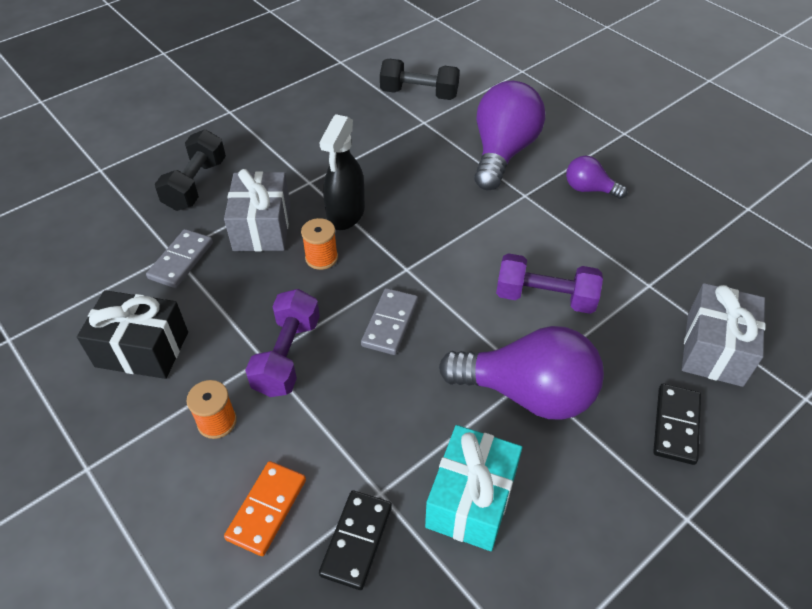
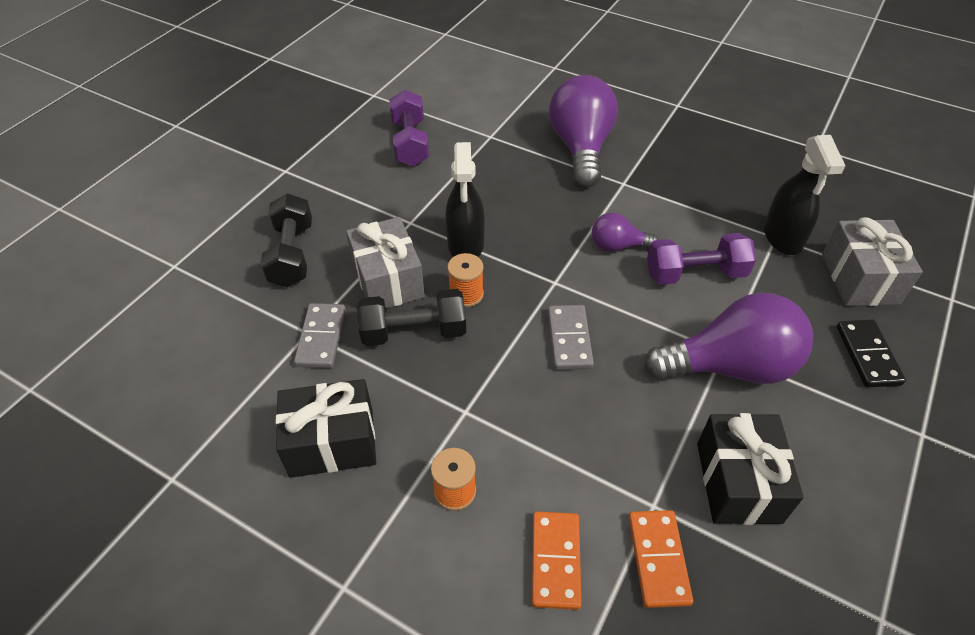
camera: 20 degrees left, 0 degrees up
purple dumbbell [245,289,320,397] -> purple dumbbell moved to [389,90,429,166]
black domino [319,490,392,590] -> orange domino [629,510,693,608]
black dumbbell [380,59,460,100] -> black dumbbell moved to [357,289,466,346]
turquoise gift [425,425,522,551] -> black gift [697,413,803,525]
purple light bulb [566,156,627,199] -> purple light bulb moved to [592,213,659,252]
none -> black spray bottle [764,135,845,255]

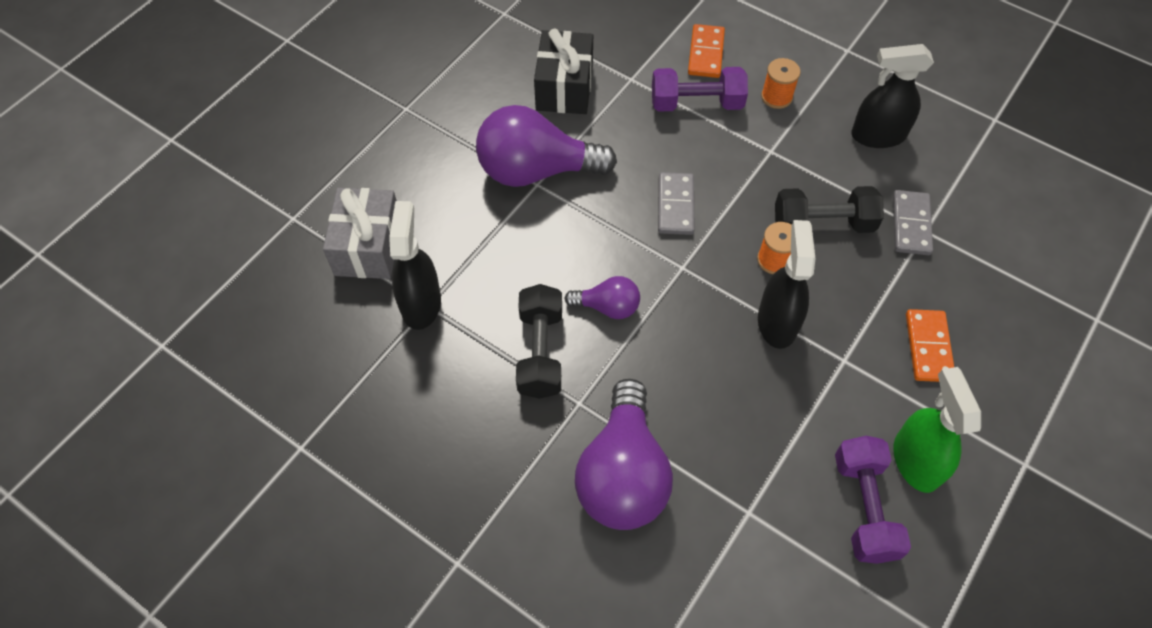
camera: 175 degrees left, 10 degrees up
black dumbbell [260,194,312,287] -> black dumbbell moved to [516,284,562,399]
black gift [276,379,376,478] -> black spray bottle [851,44,934,148]
grey gift [346,217,425,308] -> none
orange domino [629,510,693,608] -> orange domino moved to [906,309,954,382]
purple dumbbell [647,233,756,285] -> purple dumbbell moved to [652,67,748,112]
black domino [837,320,906,387] -> none
none -> green spray bottle [893,367,981,493]

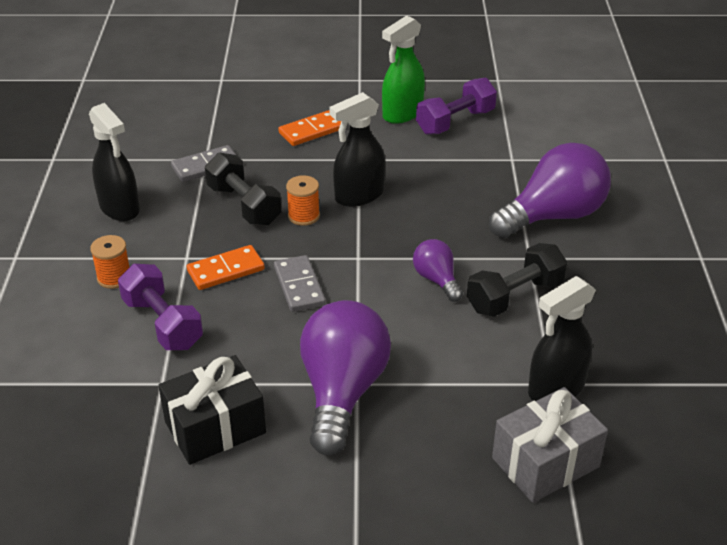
camera: 125 degrees left, 20 degrees down
purple light bulb [476,105,617,187] -> purple light bulb turned 135 degrees counterclockwise [300,300,391,456]
grey domino [658,172,694,235] -> grey domino turned 75 degrees counterclockwise [274,255,326,312]
orange domino [688,24,725,78] -> orange domino moved to [187,245,265,290]

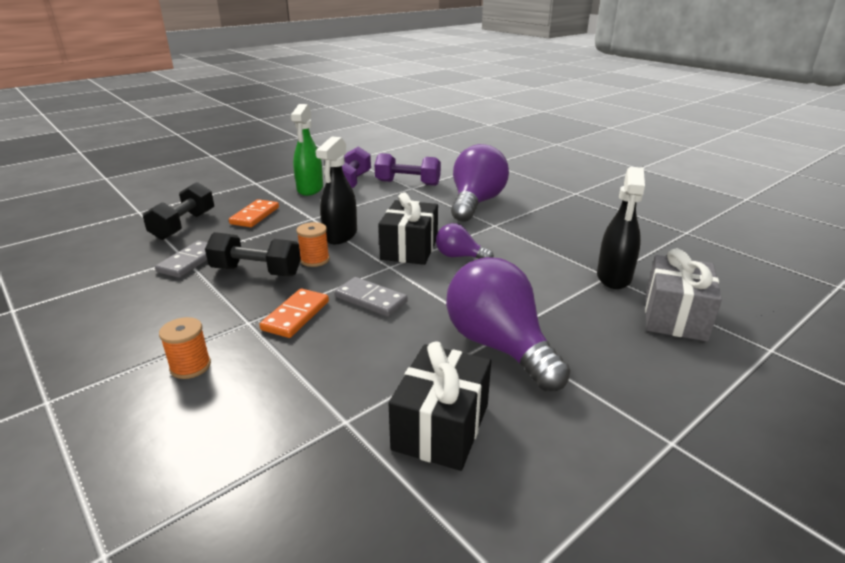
camera: 40 degrees left, 10 degrees down
black spray bottle [89,103,140,221] -> none
purple dumbbell [118,264,203,350] -> purple dumbbell moved to [375,153,441,186]
black dumbbell [467,243,567,317] -> black dumbbell moved to [143,182,214,240]
none -> black gift [379,192,438,265]

